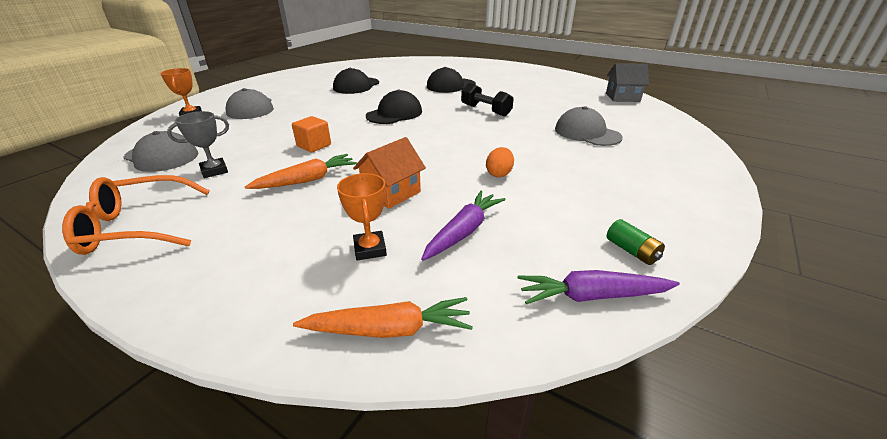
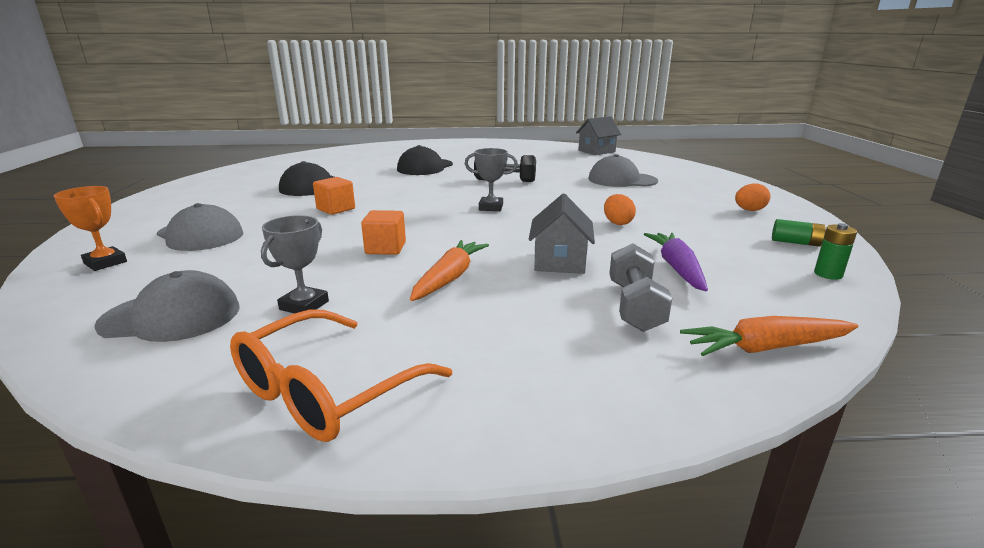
camera: 35 degrees left, 10 degrees down
orange carrot [293,297,473,338] -> orange carrot turned 150 degrees counterclockwise [680,316,859,356]
orange trophy [337,173,387,261] -> grey dumbbell [609,243,672,332]
orange house [353,137,426,209] -> grey house [529,194,595,274]
black cap [366,89,422,124] -> none
purple carrot [518,270,680,304] -> green battery [814,223,857,280]
none -> orange cube [313,177,355,215]
none -> grey trophy [465,148,518,211]
none -> orange egg [735,183,771,211]

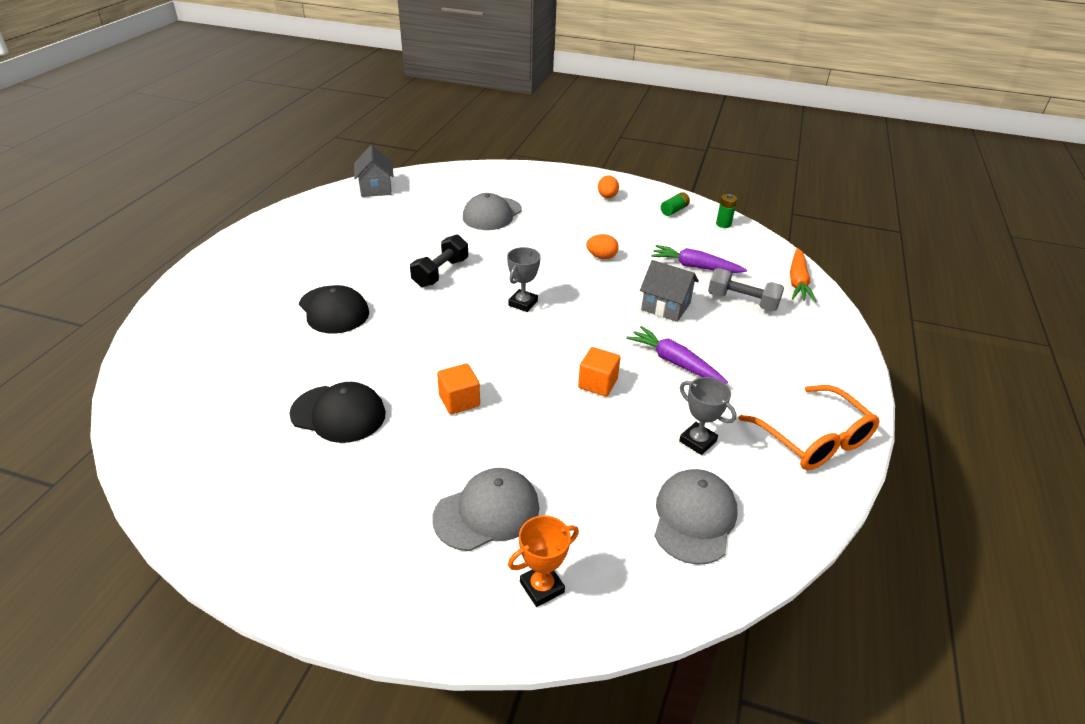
camera: 70 degrees left, 15 degrees up
orange carrot [410,240,489,301] -> purple carrot [626,326,728,384]

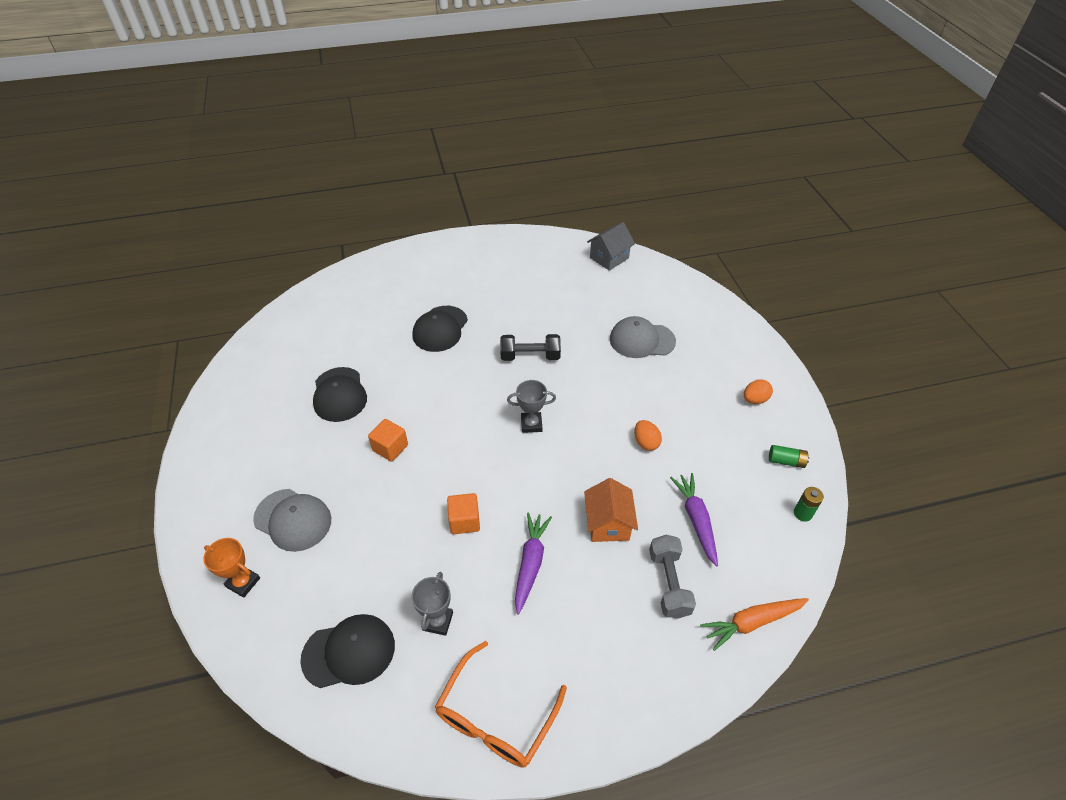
camera: 60 degrees right, 10 degrees up
grey house [640,260,699,322] -> orange house [584,478,638,542]
grey cap [654,469,738,565] -> black cap [300,614,395,688]

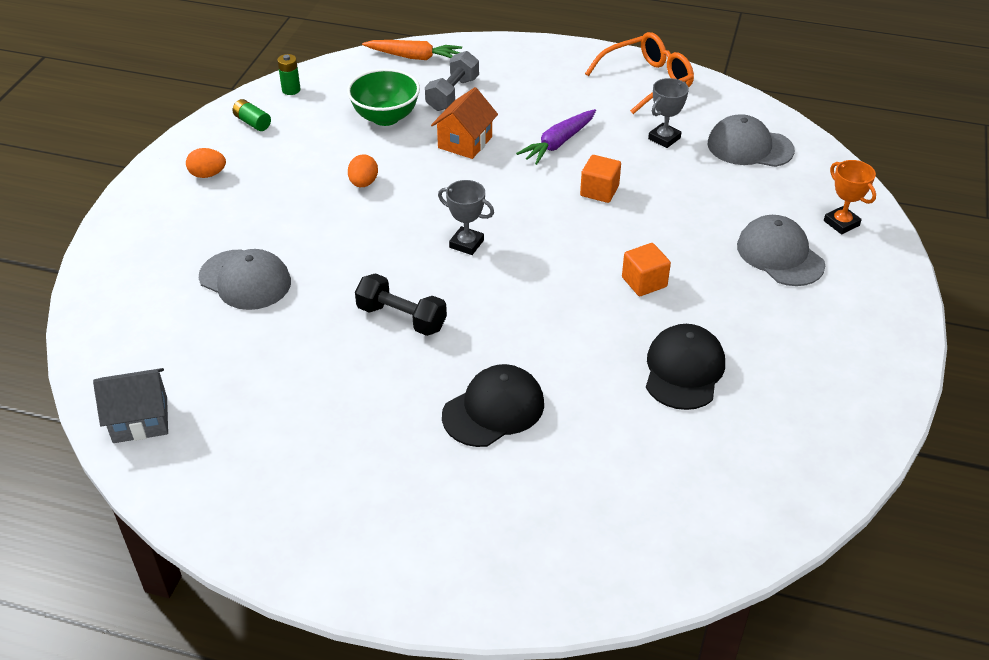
camera: 150 degrees left, 5 degrees down
black cap [300,614,395,688] -> grey cap [708,114,795,167]
purple carrot [670,473,718,567] -> green bowl [347,69,420,126]

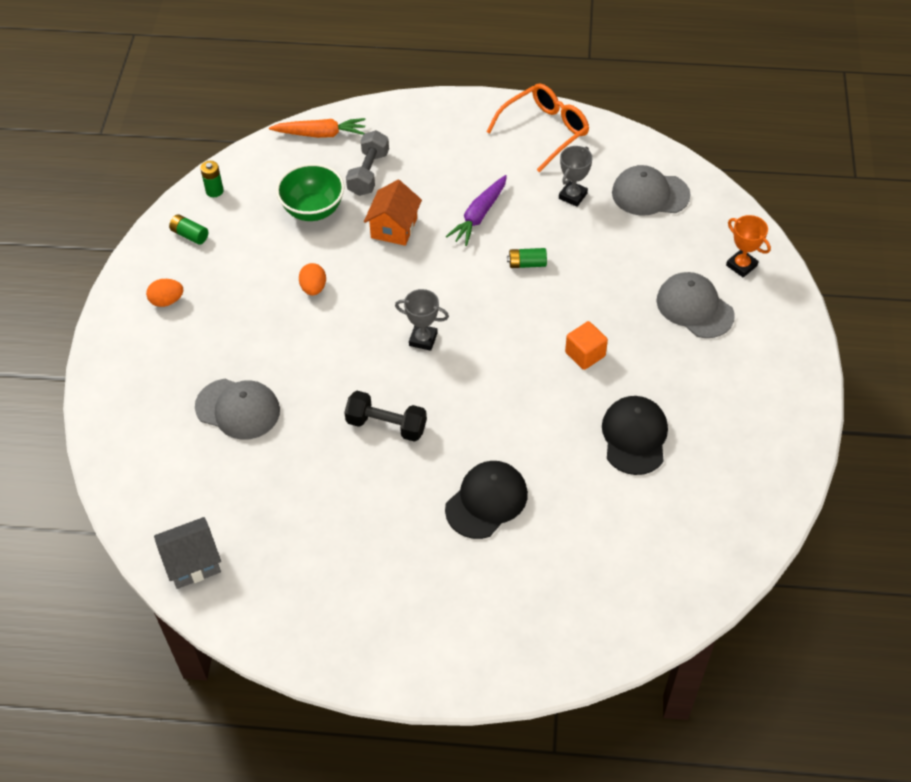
camera: 10 degrees left, 10 degrees up
orange cube [580,155,621,203] -> green battery [507,248,547,268]

